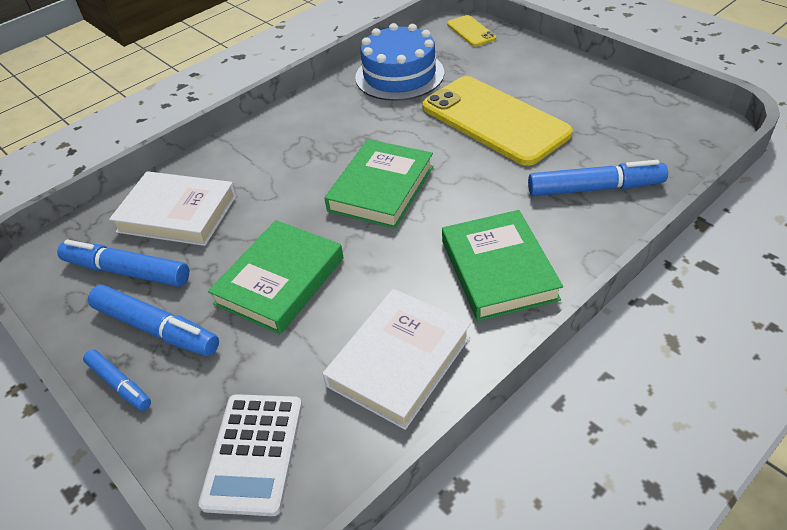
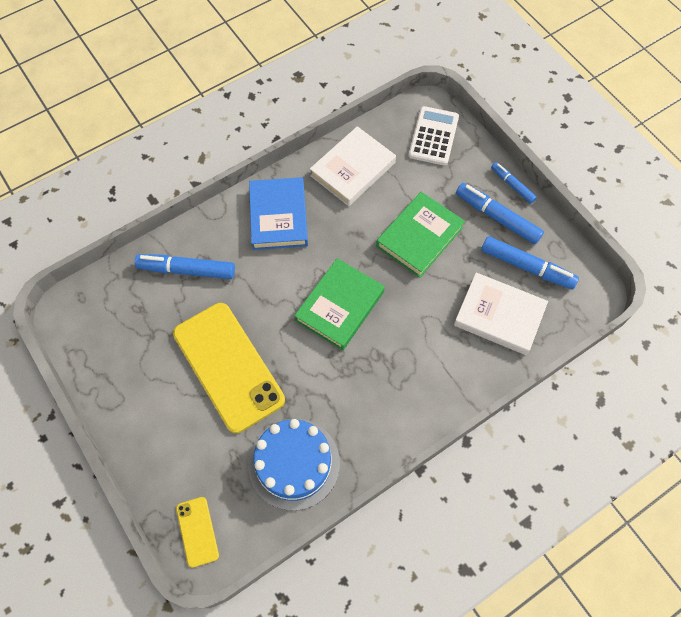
camera: 175 degrees left, 20 degrees up
green book [442,210,563,321] -> blue book [249,177,308,250]

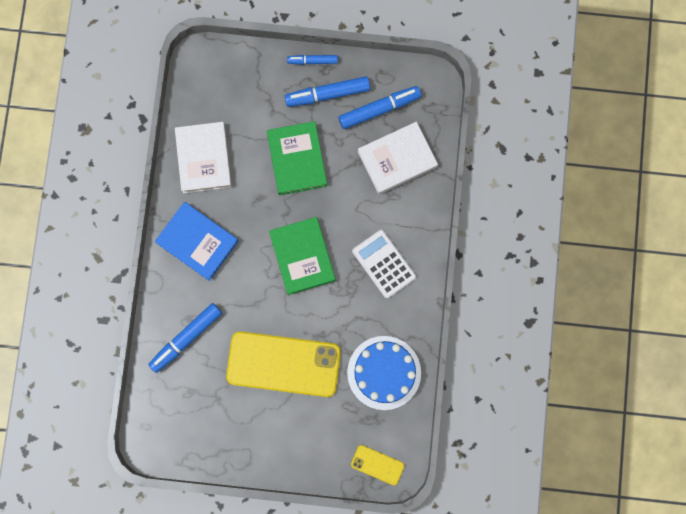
camera: 50 degrees left, 15 degrees up
white calculator [409,106,459,166] -> white calculator moved to [352,230,416,299]

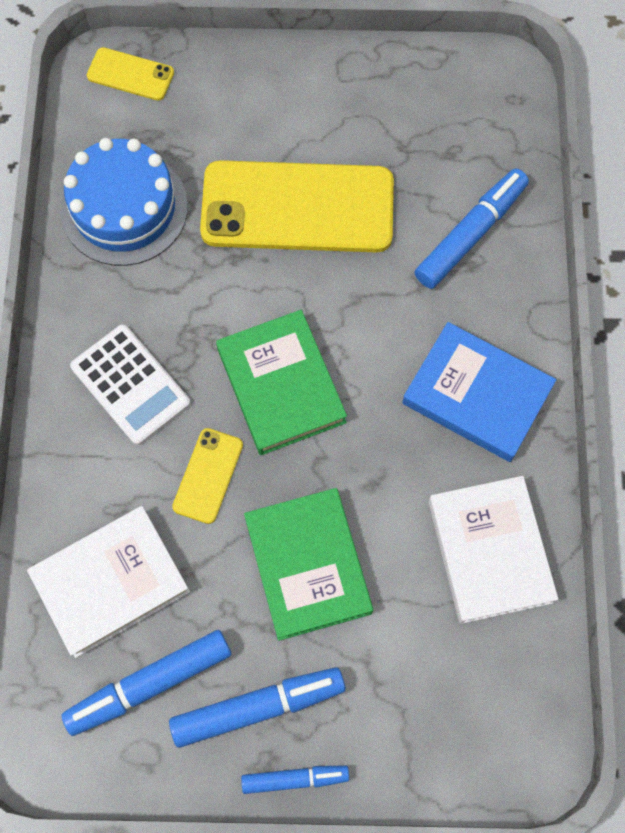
camera: 175 degrees right, 10 degrees down
none -> yellow phone [172,428,243,524]

